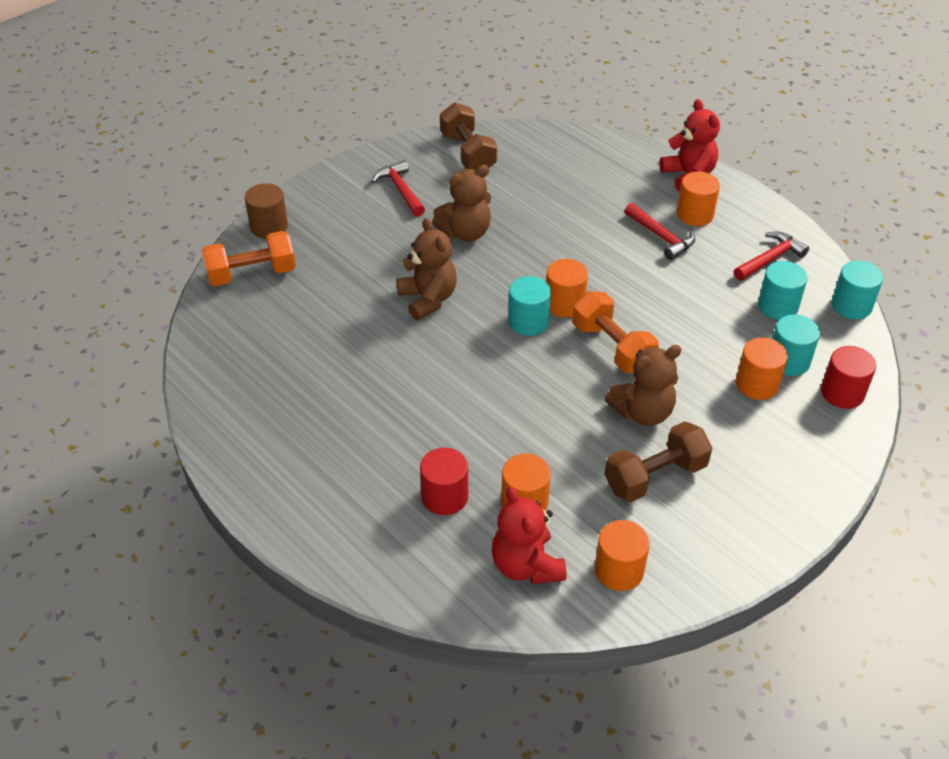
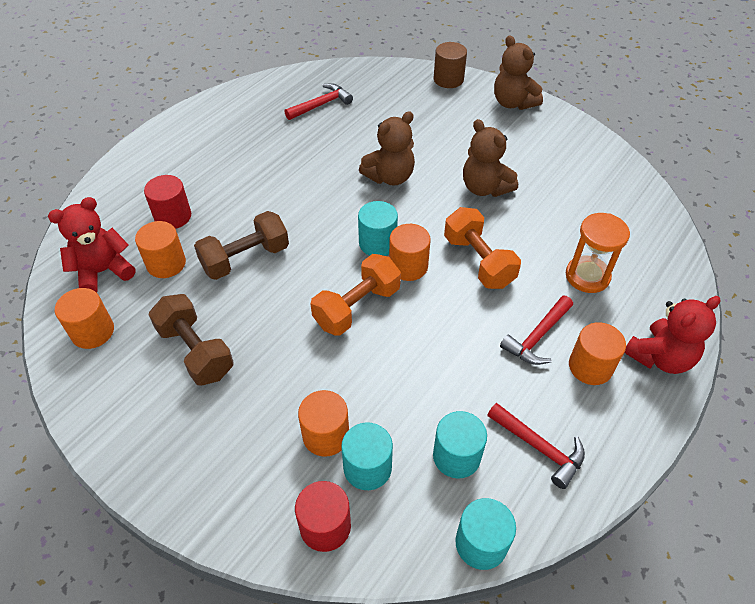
camera: 80 degrees right, 5 degrees up
orange dumbbell [202,231,296,286] -> orange dumbbell moved to [444,207,521,289]
red hammer [371,160,425,217] -> red hammer moved to [284,83,353,120]
brown dumbbell [440,103,497,171] -> brown dumbbell moved to [194,211,289,280]
brown teddy bear [605,345,681,426] -> brown teddy bear moved to [494,35,543,110]
none -> orange hourglass [566,213,630,293]

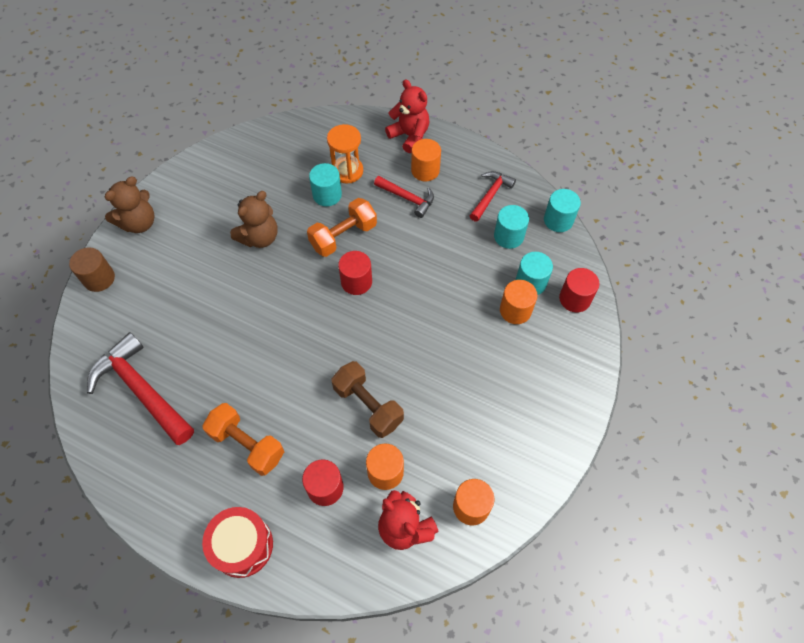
camera: 100 degrees left, 10 degrees up
brown dumbbell [148,294,234,386] -> none
red hammer [284,83,353,120] -> red hammer [87,332,194,445], size x1.76
orange dumbbell [311,254,401,336] -> orange dumbbell moved to [202,403,284,476]
turquoise cylinder [358,201,398,256] -> turquoise cylinder moved to [309,163,342,206]
brown teddy bear [359,111,415,186] -> none
orange cylinder [389,224,431,281] -> red cylinder [338,251,372,295]
none -> red drum [202,507,273,578]

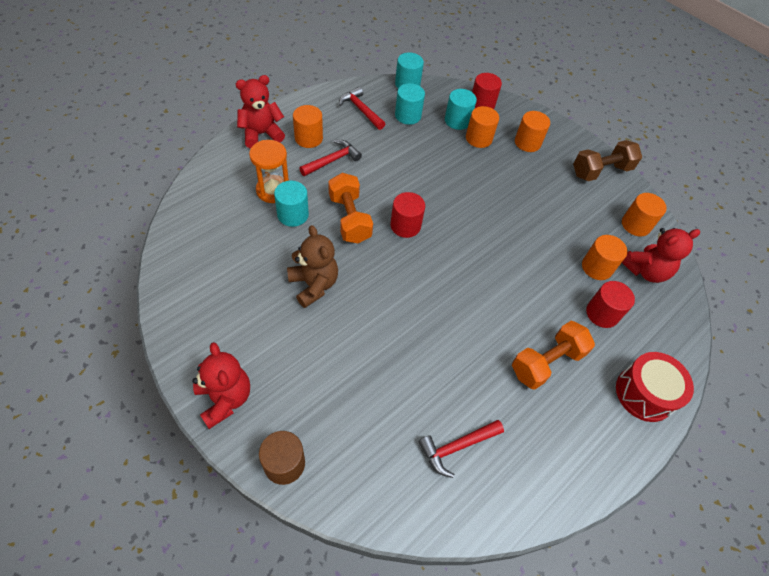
camera: 75 degrees left, 5 degrees down
red hammer [87,332,194,445] -> red hammer [419,420,504,478], size x0.57
brown teddy bear [105,176,155,233] -> red teddy bear [192,342,250,429]
brown dumbbell [331,361,404,438] -> brown dumbbell moved to [573,140,642,181]
none -> orange cylinder [515,111,550,152]

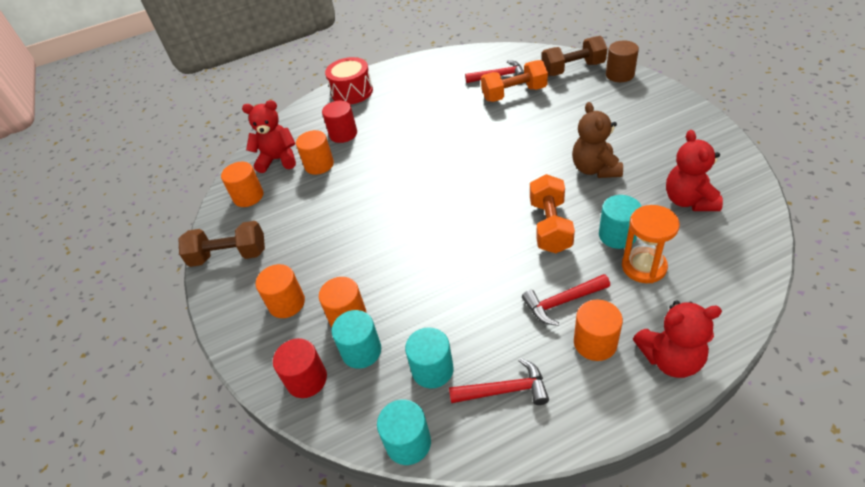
camera: 150 degrees left, 10 degrees down
red teddy bear [192,342,250,429] -> red teddy bear moved to [666,130,723,211]
red hammer [339,87,385,130] -> red hammer turned 75 degrees counterclockwise [449,358,549,405]
red cylinder [390,192,425,238] -> none
orange dumbbell [512,321,595,390] -> orange dumbbell moved to [481,60,548,102]
none -> brown dumbbell [541,36,607,76]

